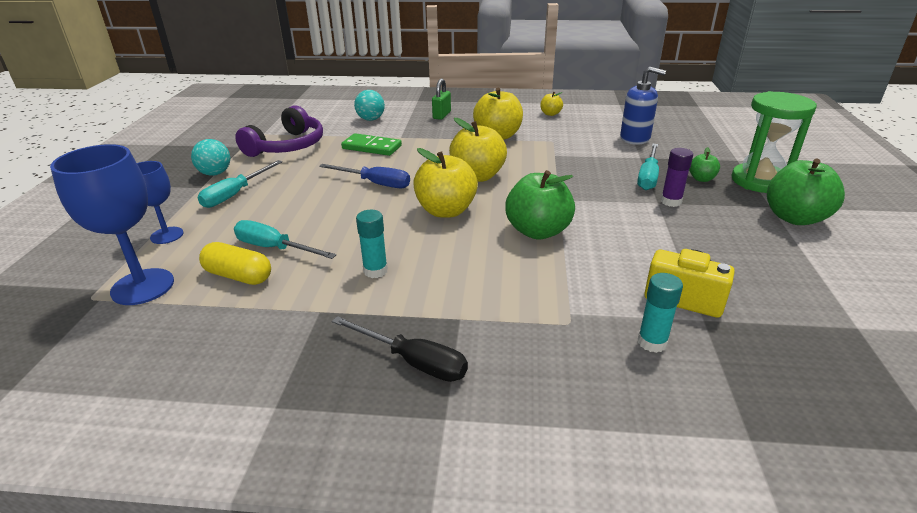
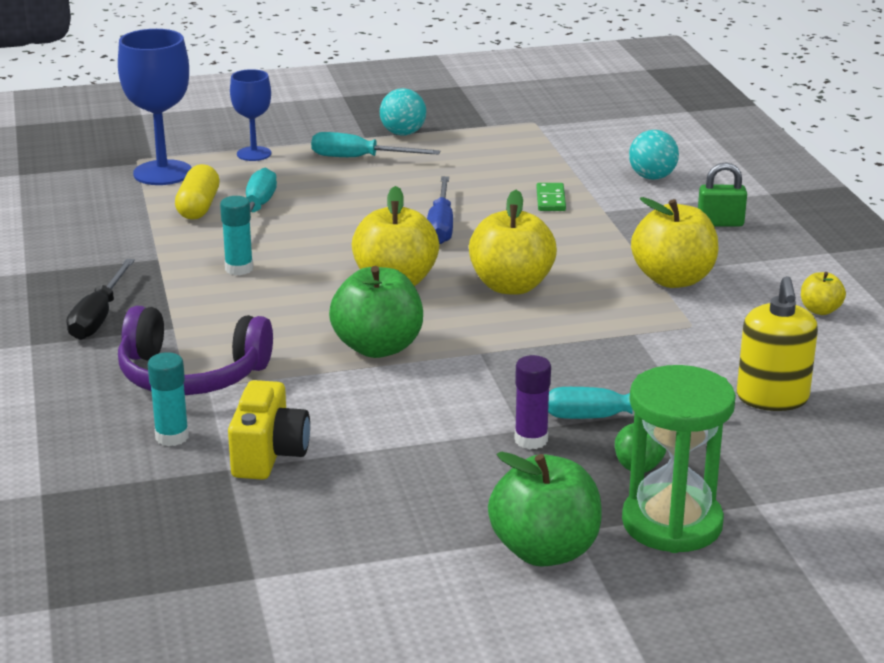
camera: 70 degrees right, 5 degrees down
purple headphones [235,105,323,157] -> purple headphones moved to [118,306,273,395]
green domino [341,133,402,156] -> green domino [537,183,566,211], size x0.65
blue soap dispenser [620,67,666,145] -> yellow soap dispenser [737,276,818,411]

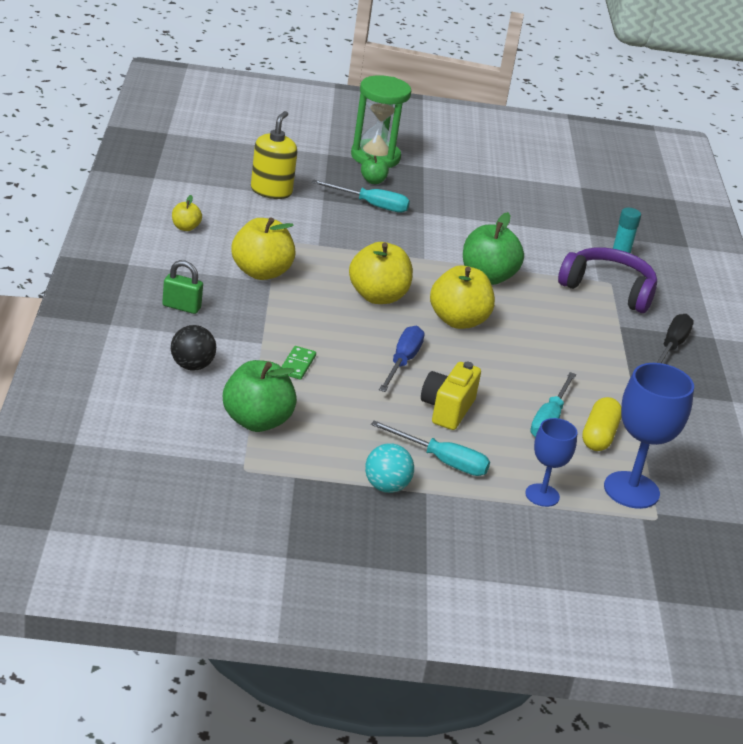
camera: 170 degrees left, 5 degrees up
turquoise glue stick [220,196,253,275] -> none
yellow camera [228,380,310,480] -> yellow camera moved to [421,362,481,430]
green apple [488,452,602,567] -> green apple moved to [223,360,297,432]
purple glue stick [515,355,551,449] -> none
turquoise ball [629,130,679,180] -> black ball [171,325,216,371]

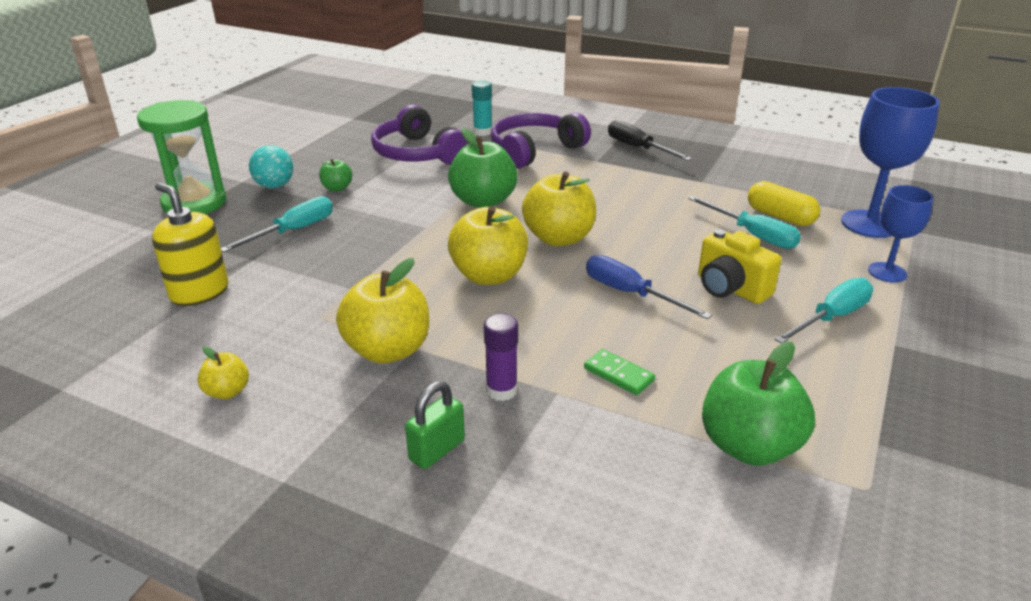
camera: 60 degrees left, 0 degrees up
black ball [171,325,216,371] -> none
green apple [361,153,389,184] -> green apple moved to [319,159,352,191]
turquoise ball [365,443,414,493] -> turquoise ball moved to [249,145,293,189]
none -> purple headphones [371,104,468,165]
none -> purple glue stick [484,313,518,401]

